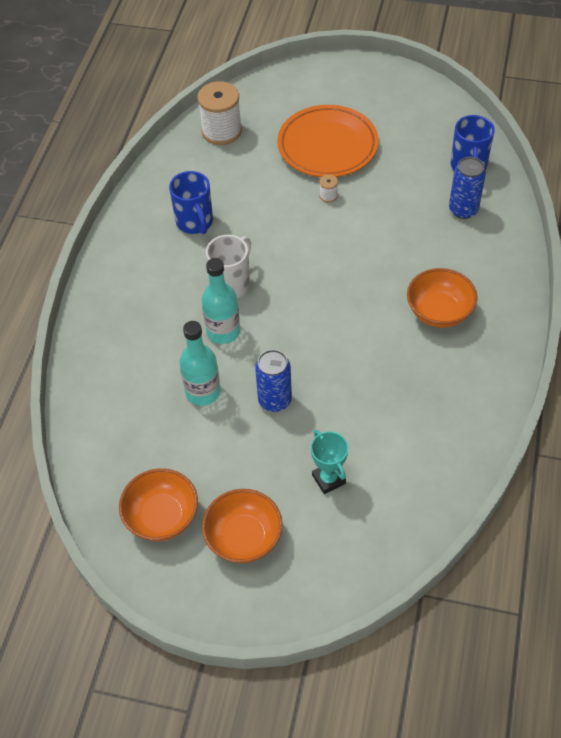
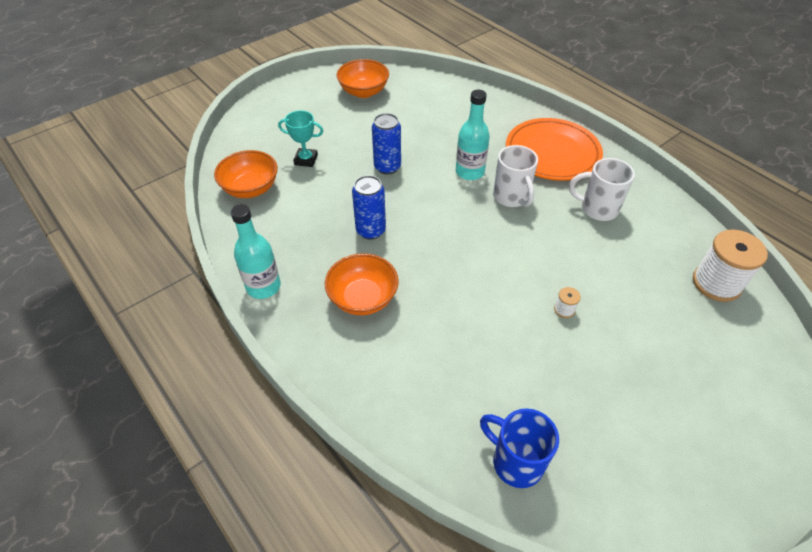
camera: 125 degrees right, 5 degrees down
blue mug [169,171,213,234] -> white mug [569,158,635,221]
turquoise bottle [180,321,221,406] -> turquoise bottle moved to [231,204,281,299]
orange bowl [202,489,283,563] -> orange bowl moved to [214,150,278,198]
orange plate [277,105,379,177] -> orange plate moved to [506,118,603,181]
blue can [449,157,486,219] -> blue can moved to [352,175,386,240]

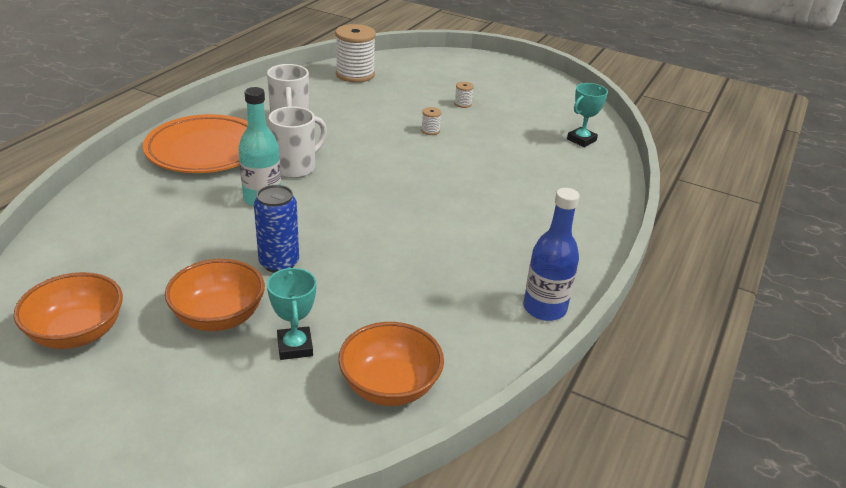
camera: 115 degrees left, 15 degrees down
turquoise bottle [231,204,281,299] -> blue bottle [523,188,580,321]
orange bowl [325,253,399,315] -> orange bowl moved to [165,259,265,331]
blue can [352,175,386,240] -> none
blue mug [480,408,559,488] -> turquoise trophy [567,83,608,147]
none -> white spool [454,82,474,108]

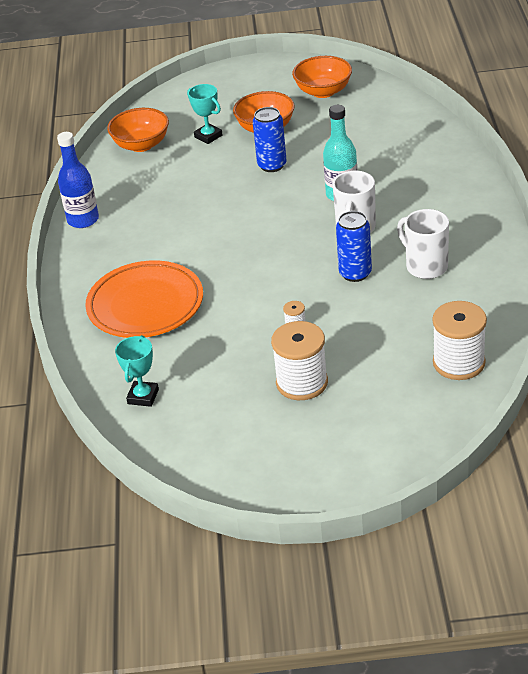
camera: 155 degrees right, 5 degrees up
orange plate [143,114,248,173] -> orange plate moved to [85,260,203,338]
white spool [454,82,474,108] -> white spool [271,321,328,400], size x2.33
none -> blue can [336,211,372,282]

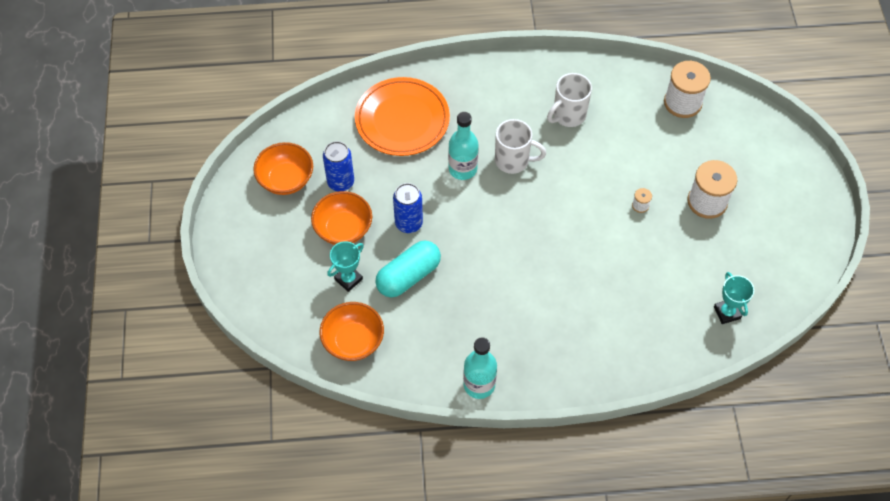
camera: 95 degrees left, 20 degrees up
blue bottle [57,132,99,228] -> turquoise bottle [463,337,497,399]
orange plate [85,260,203,338] -> orange plate moved to [355,77,450,156]
turquoise trophy [115,335,159,407] -> turquoise trophy turned 60 degrees clockwise [714,272,754,324]
blue can [336,211,372,282] -> blue can moved to [323,141,354,191]
none -> turquoise capsule [375,240,441,298]

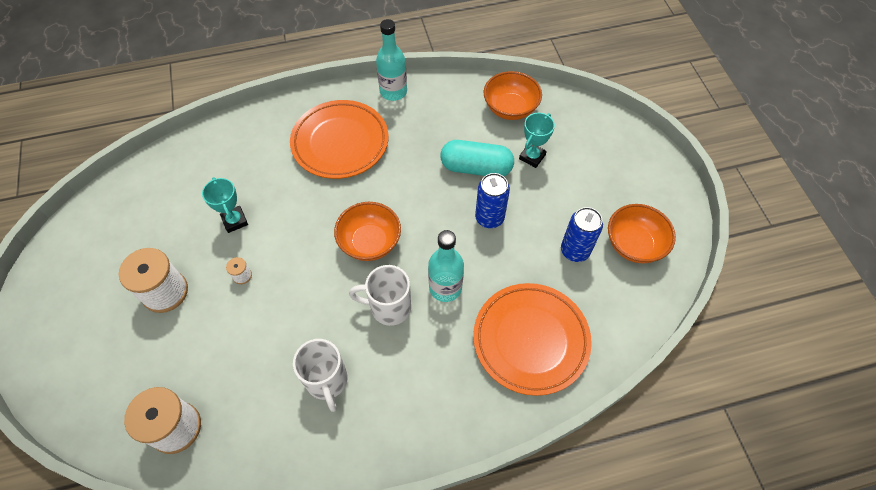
camera: 170 degrees right, 0 degrees up
orange bowl [311,191,372,245] -> orange bowl moved to [334,202,401,261]
turquoise capsule [375,240,441,298] -> turquoise capsule turned 60 degrees clockwise [440,140,514,176]
white mug [547,73,592,127] -> white mug turned 120 degrees clockwise [293,339,348,412]
turquoise trophy [714,272,754,324] -> turquoise trophy moved to [202,177,248,233]
none -> orange plate [290,100,389,179]

